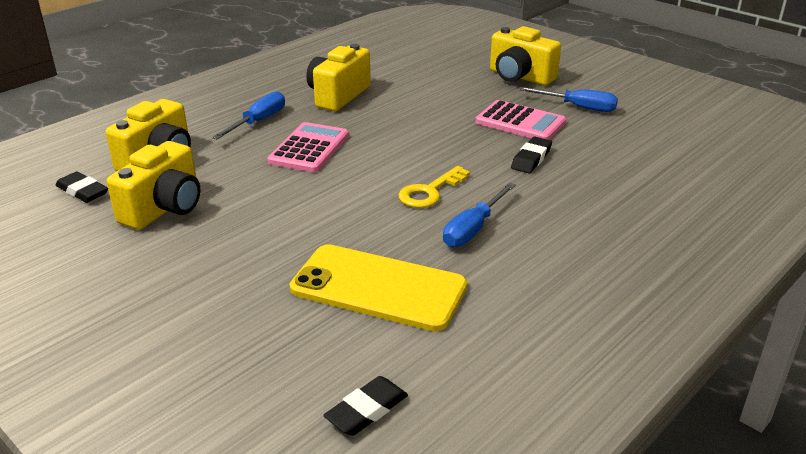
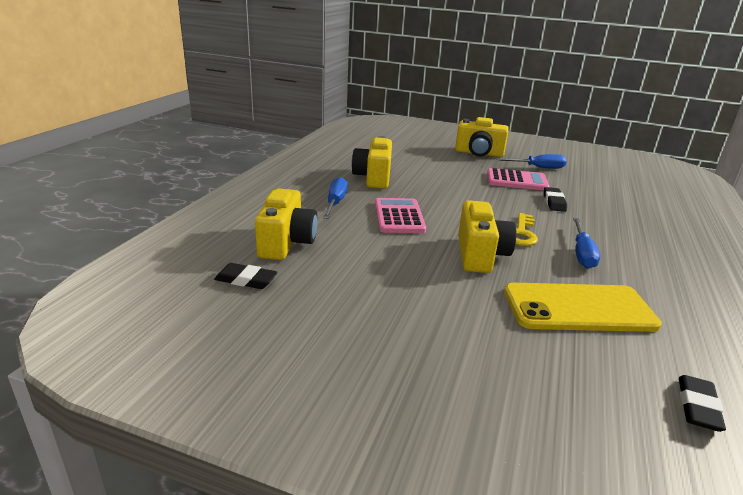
camera: 25 degrees left, 5 degrees down
yellow camera [107,141,200,230] -> yellow camera moved to [458,200,516,273]

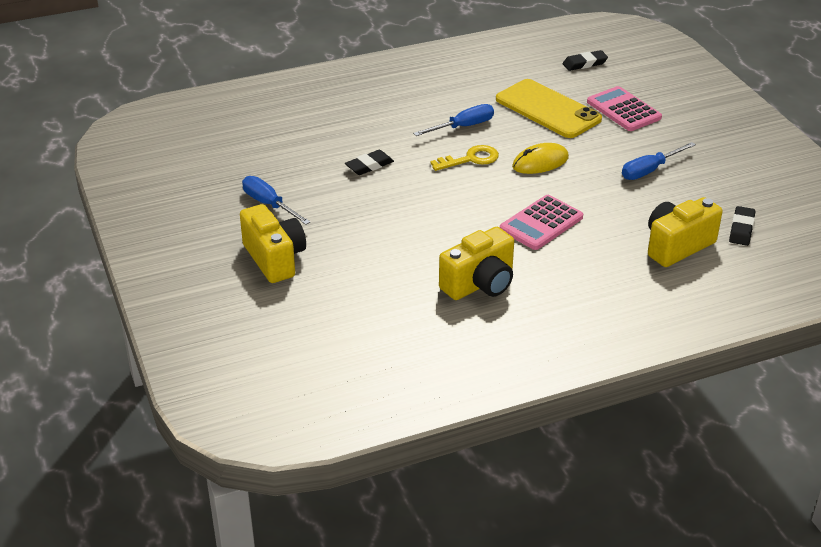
camera: 130 degrees left, 10 degrees up
black eraser [214,263,278,289] -> black eraser turned 45 degrees clockwise [729,206,756,246]
blue screwdriver [322,177,348,219] -> blue screwdriver moved to [622,142,696,180]
yellow camera [458,200,516,273] -> yellow mouse [512,143,569,174]
pink calculator [487,168,549,190] -> pink calculator moved to [587,86,662,131]

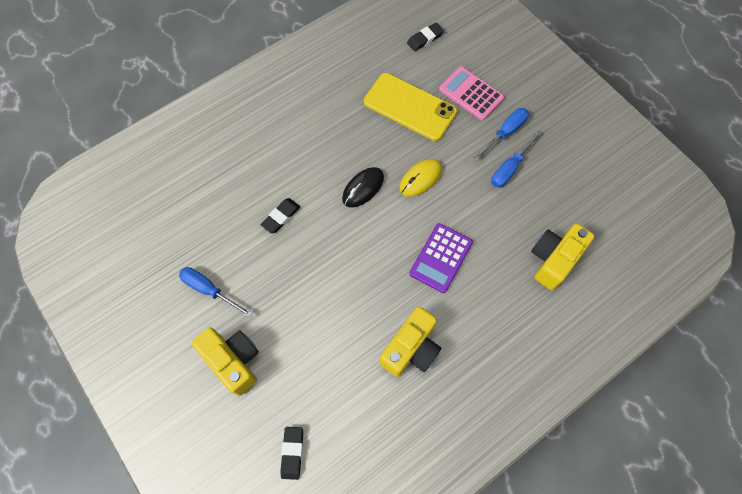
camera: 15 degrees left, 30 degrees up
blue screwdriver [413,104,494,136] -> blue screwdriver moved to [474,108,529,160]
yellow key [430,145,499,171] -> black mouse [342,167,384,207]
pink calculator [500,195,583,250] -> purple calculator [409,223,473,293]
black eraser [729,206,756,246] -> black eraser moved to [280,427,303,480]

